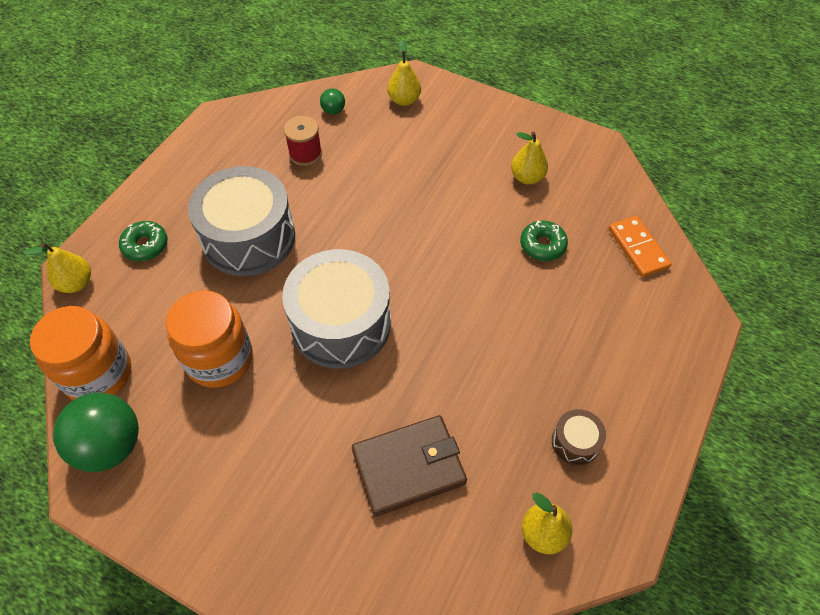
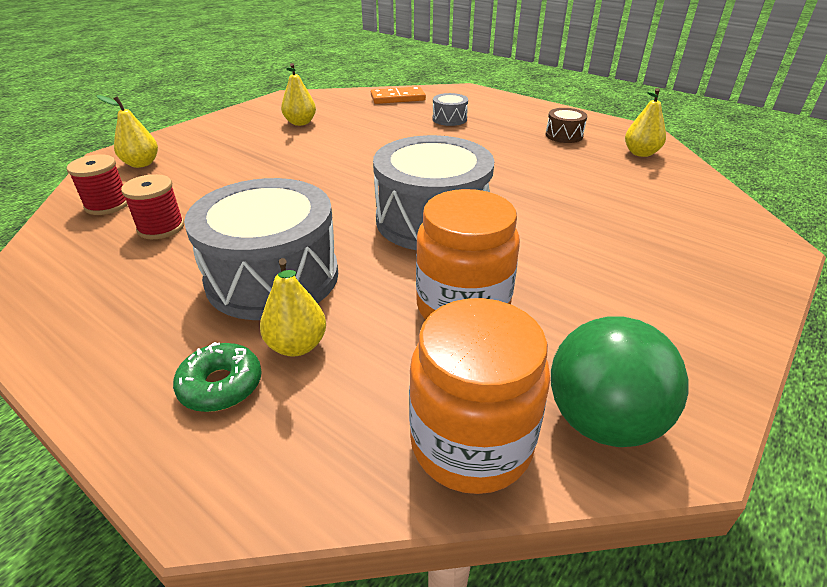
camera: 80 degrees left, 20 degrees down
yellow pear [23,243,91,293] -> yellow pear moved to [260,258,326,357]
green ball [320,88,345,115] -> red spool [67,154,128,215]
brown wallet [352,415,467,517] -> none
green donut [520,221,568,261] -> none
none -> grey drum [432,93,468,126]

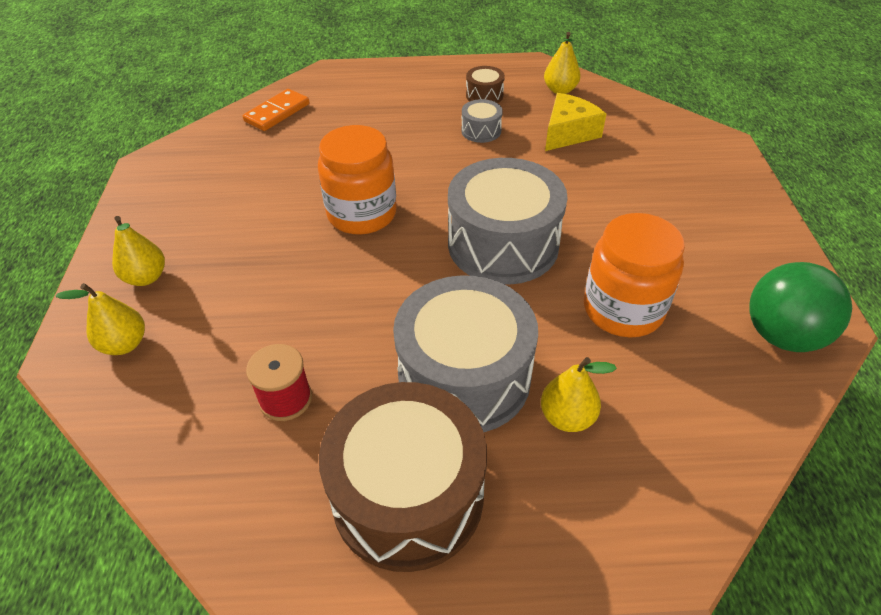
camera: 40 degrees left, 10 degrees up
red spool [67,154,128,215] -> none
green donut [173,342,262,412] -> none
yellow pear [281,63,316,126] -> yellow pear moved to [112,216,165,286]
orange jar [409,298,550,494] -> orange jar moved to [318,125,397,235]
grey drum [432,93,468,126] -> grey drum moved to [461,99,503,143]
none -> brown drum [319,382,487,572]
none -> yellow cheese [545,93,606,151]

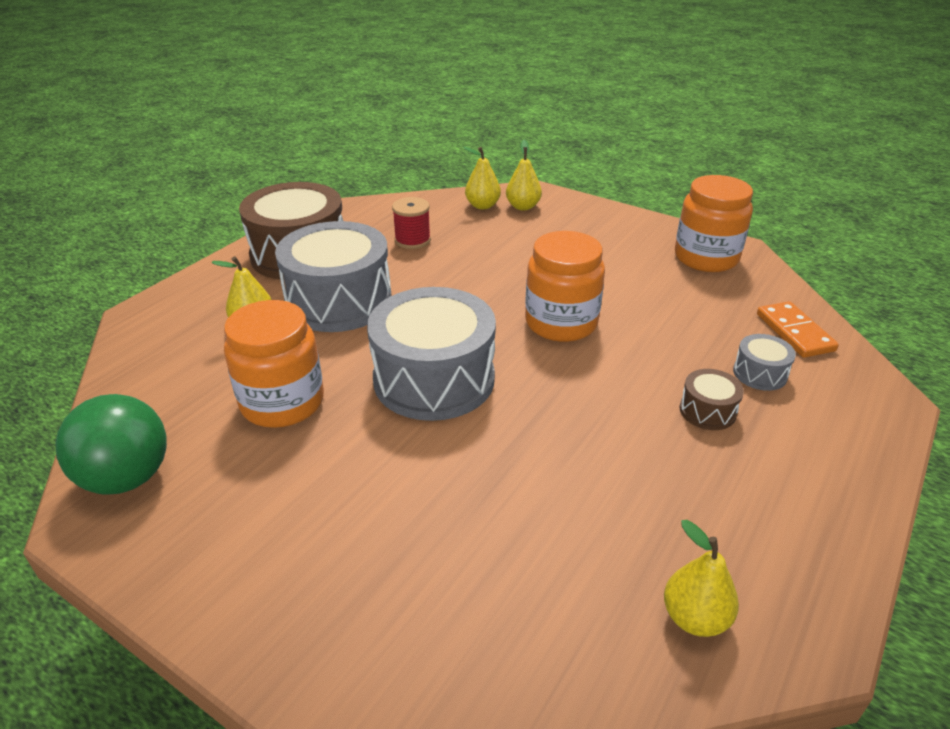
camera: 125 degrees right, 10 degrees down
yellow pear [112,216,165,286] -> yellow pear moved to [463,147,501,209]
grey drum [461,99,503,143] -> grey drum moved to [733,334,796,391]
brown drum [466,66,505,103] -> brown drum moved to [680,369,744,430]
yellow cheese [545,93,606,151] -> none
none -> orange jar [675,175,753,272]

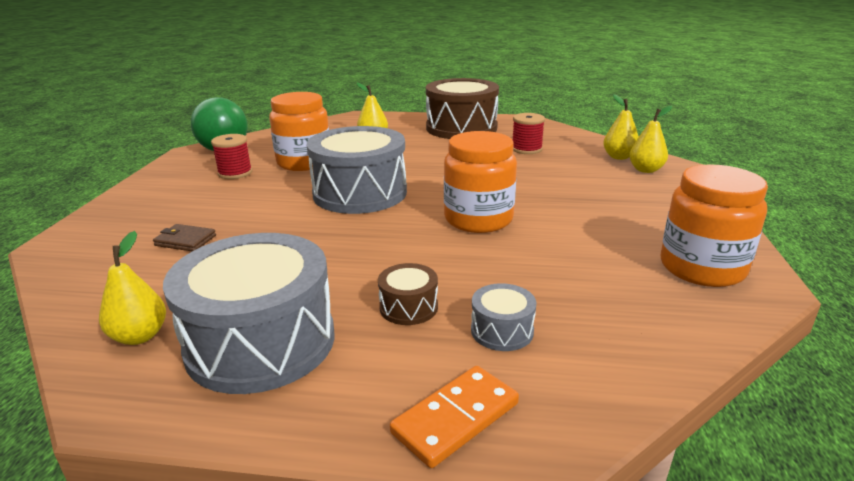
camera: 65 degrees right, 10 degrees down
grey drum [275,221,392,332] -> grey drum moved to [163,233,335,394]
orange domino [757,301,839,358] -> orange domino moved to [390,366,519,468]
none -> brown wallet [153,224,216,251]
none -> red spool [211,134,252,179]

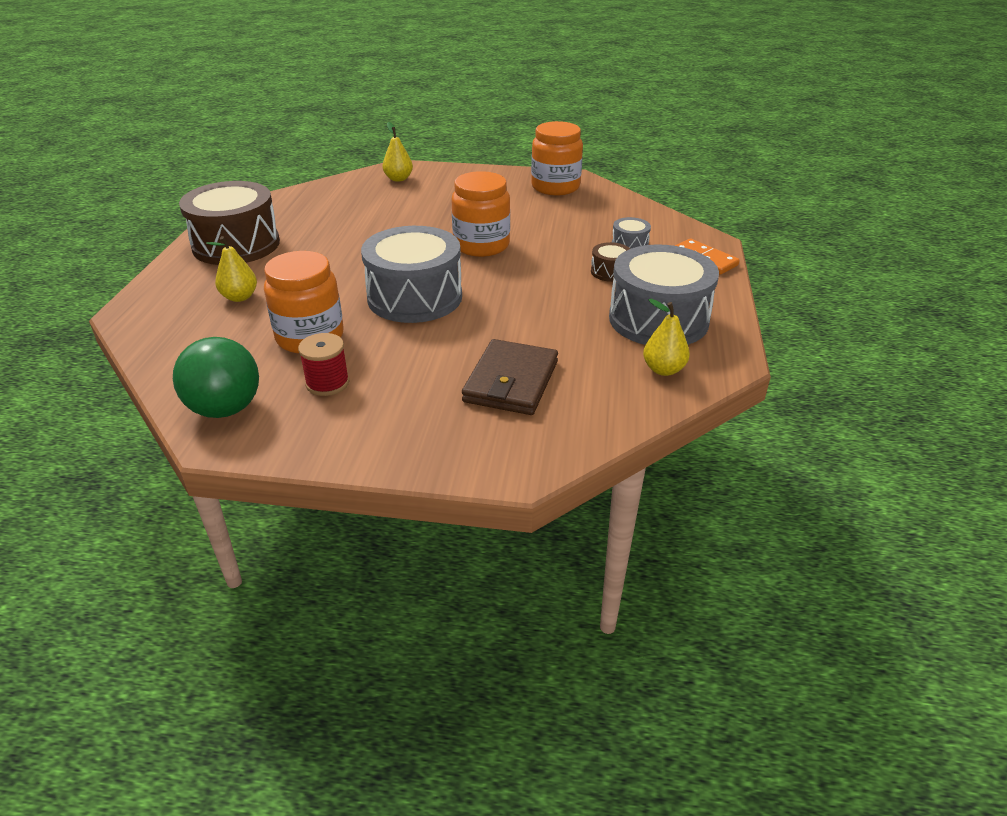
camera: 90 degrees left, 10 degrees up
brown wallet [153,224,216,251] -> brown wallet [462,339,558,415], size x1.99
red spool [513,113,545,154] -> none
yellow pear [603,94,639,160] -> none

